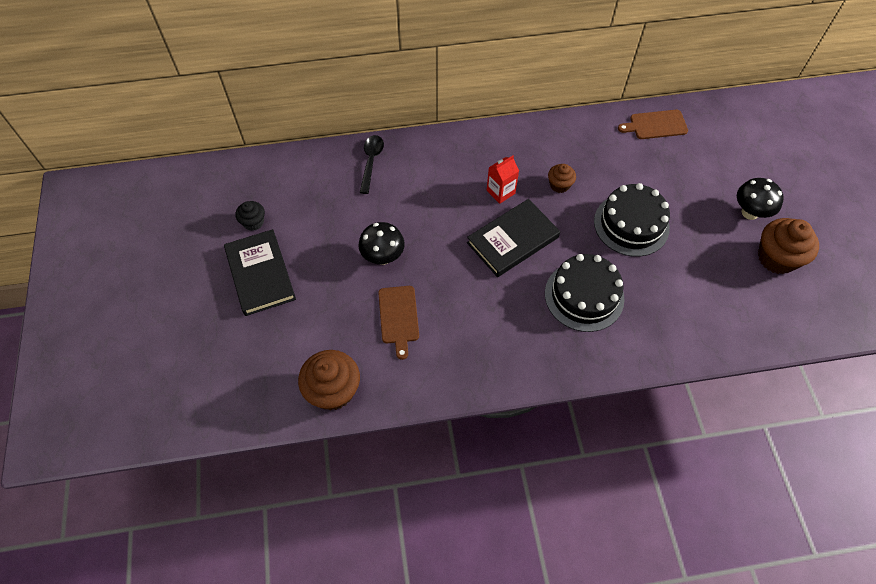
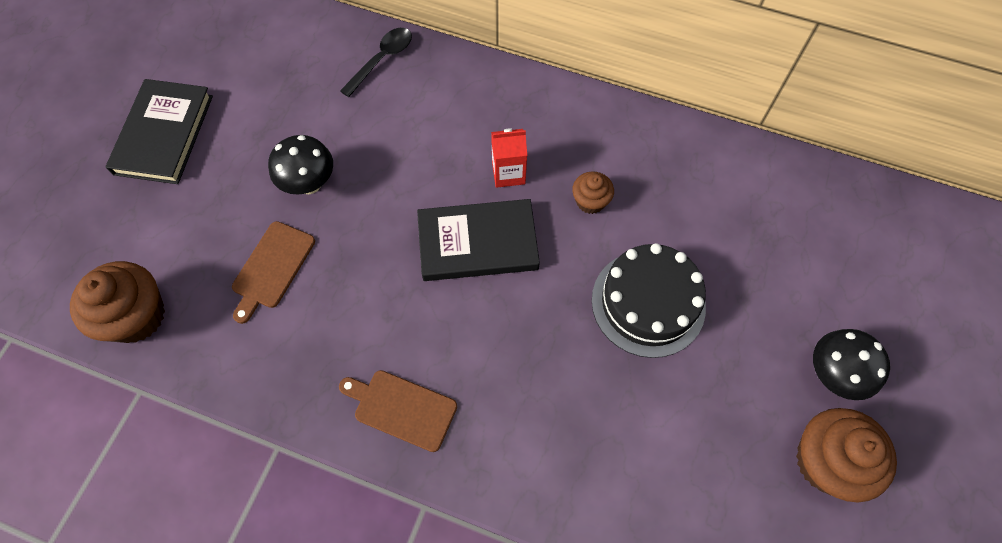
camera: 30 degrees right, 5 degrees up
black cupcake [235,201,265,231] -> none
black cake [545,254,625,332] -> none
brown cutting board [618,110,688,139] -> brown cutting board moved to [339,370,457,452]

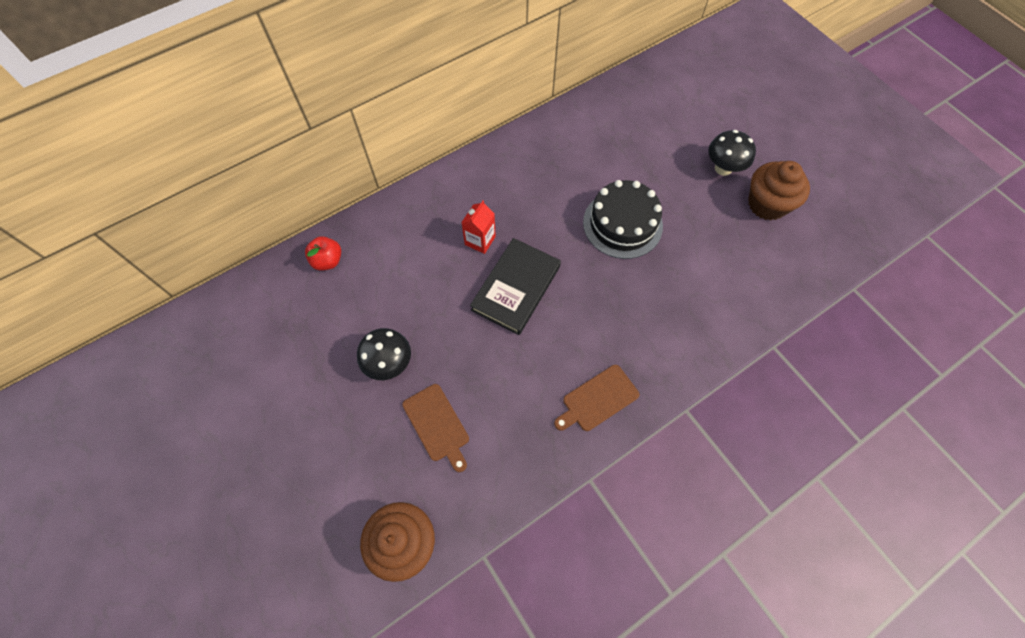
camera: 55 degrees left, 0 degrees up
black book [106,79,213,184] -> none
black spoon [340,28,412,97] -> red apple [305,236,341,271]
brown cupcake [572,171,614,214] -> none

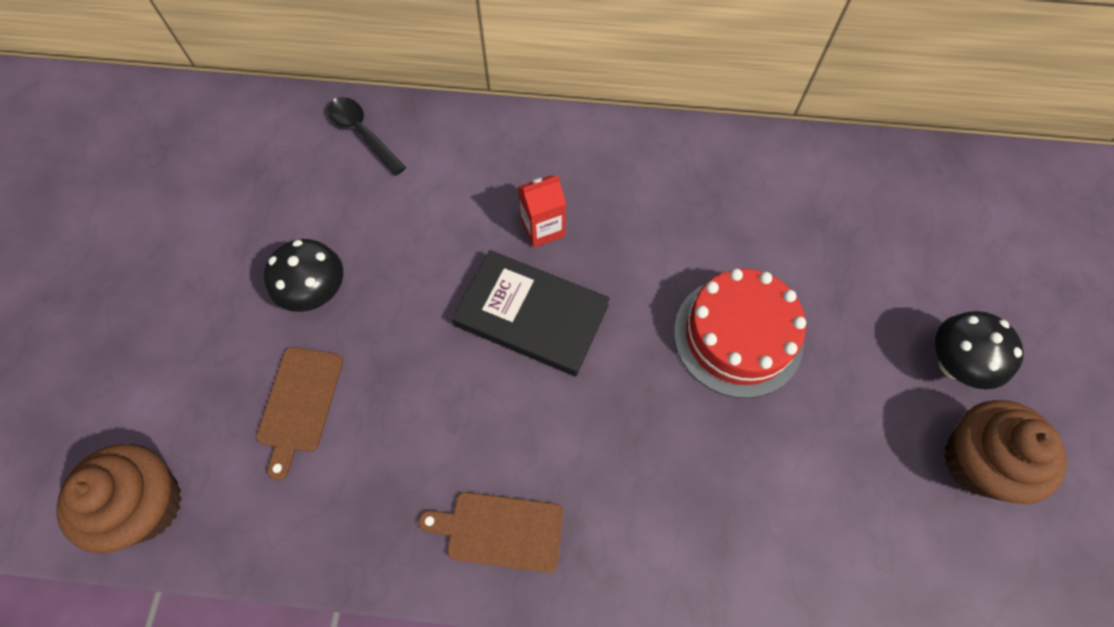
camera: 40 degrees right, 0 degrees up
red apple [305,236,341,271] -> black spoon [328,97,406,176]
black book [470,238,561,335] -> black book turned 45 degrees clockwise [452,250,610,376]
black cake [583,180,663,259] -> red cake [674,269,806,398]

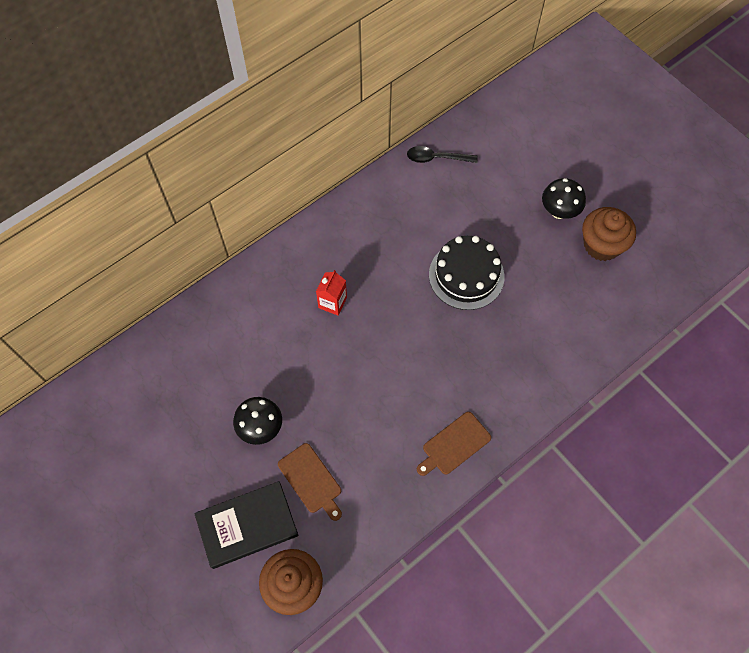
camera: 45 degrees left, 0 degrees up
black spoon [328,97,406,176] -> black spoon moved to [407,146,478,163]
black book [452,250,610,376] -> black book moved to [194,481,298,569]
red cake [674,269,806,398] -> black cake [429,236,504,310]

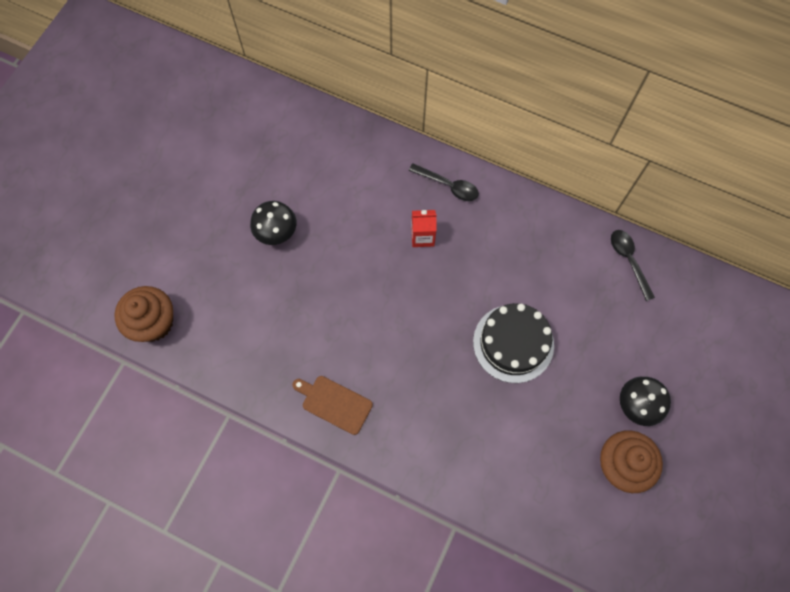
camera: 65 degrees right, 5 degrees up
black book [194,481,298,569] -> none
brown cutting board [278,443,342,521] -> none
none -> black spoon [409,163,479,201]

